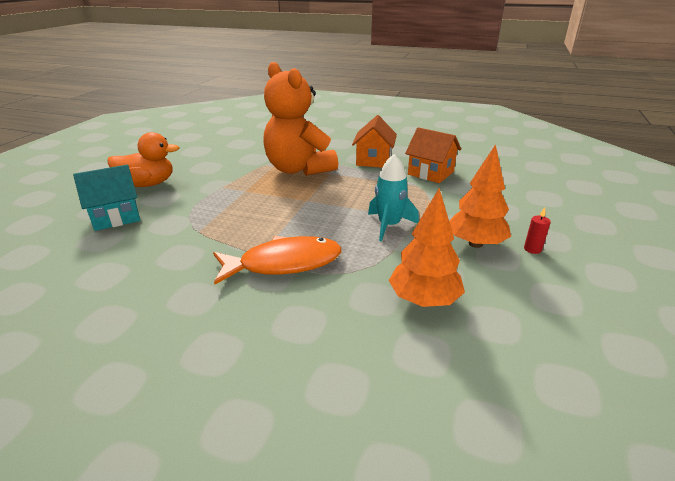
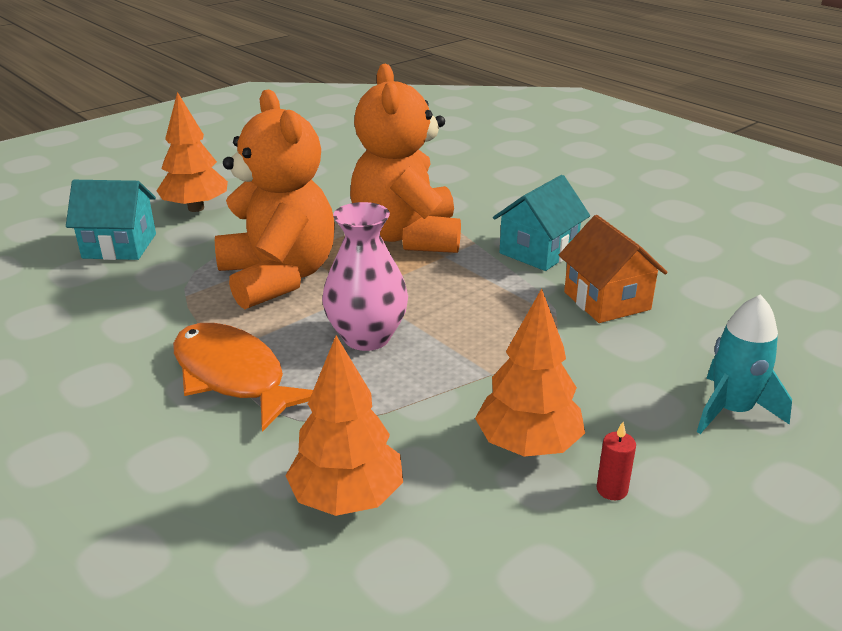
camera: 30 degrees right, 0 degrees up
orange duck [107,132,180,187] -> orange tree [157,92,228,212]
orange fish [213,236,342,285] -> orange fish turned 150 degrees counterclockwise [173,323,313,432]
orange house [352,115,397,168] -> turquoise house [493,175,590,271]
turquoise rocket [368,154,419,242] -> turquoise rocket moved to [697,294,792,434]
none -> orange teddy bear [215,89,335,309]
none -> pink vase [322,202,408,351]

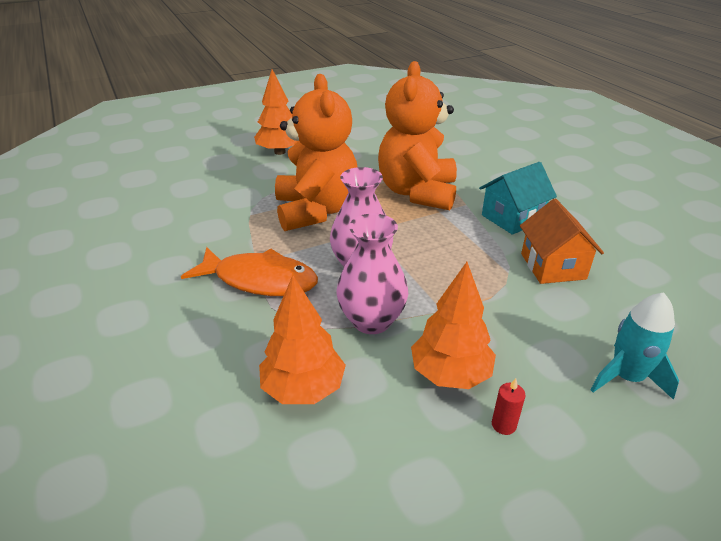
camera: 15 degrees right, 5 degrees up
turquoise house [66,180,156,260] -> none
orange fish [173,323,313,432] -> orange fish turned 135 degrees clockwise [181,247,318,296]
none -> pink vase [336,214,408,334]

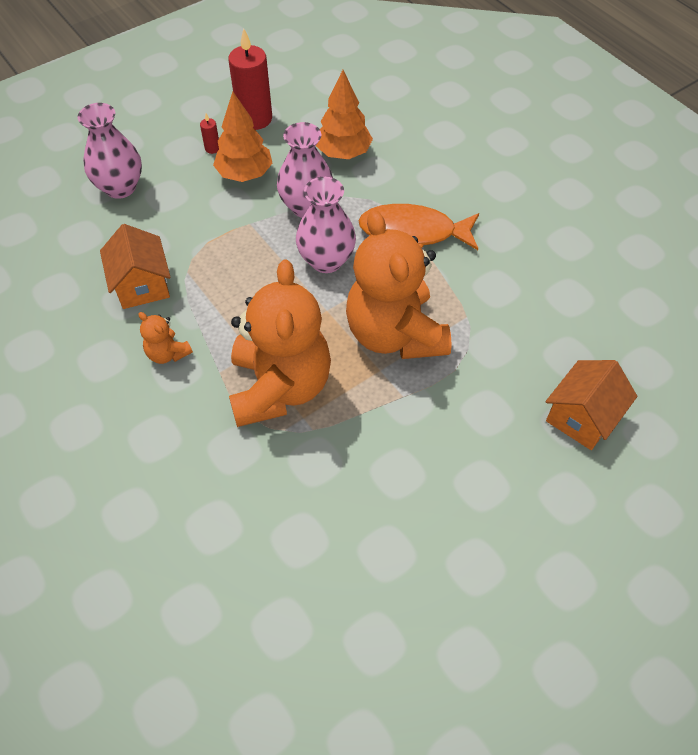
camera: 170 degrees right, 20 degrees up
orange tree [254,69,299,155] -> none
turquoise house [479,162,557,235] -> orange teddy bear [139,312,193,364]
turquoise rocket [591,292,679,400] -> pink vase [78,103,142,199]
none -> red candle [228,29,272,130]
none -> orange house [546,360,637,450]

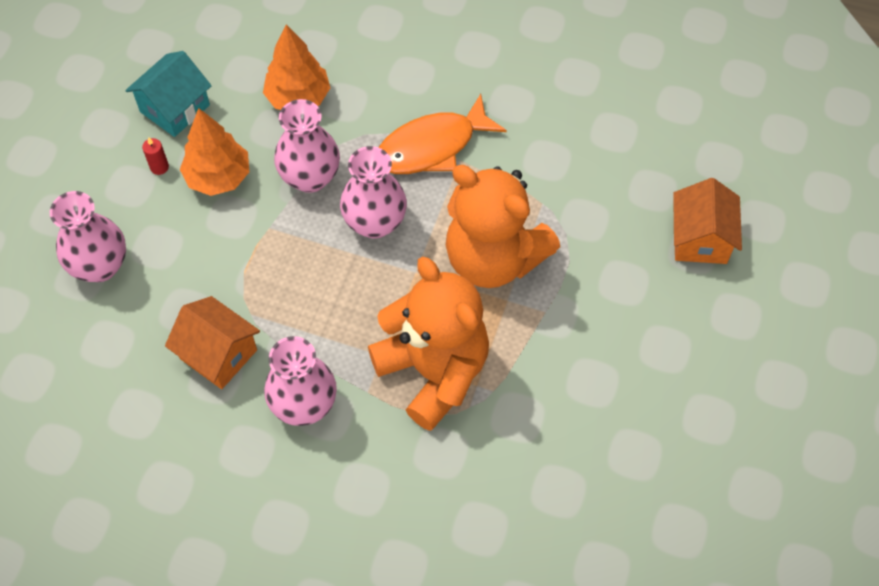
camera: 35 degrees left, 5 degrees up
orange teddy bear [139,312,193,364] -> pink vase [264,336,337,426]
red candle [228,29,272,130] -> turquoise house [125,51,212,137]

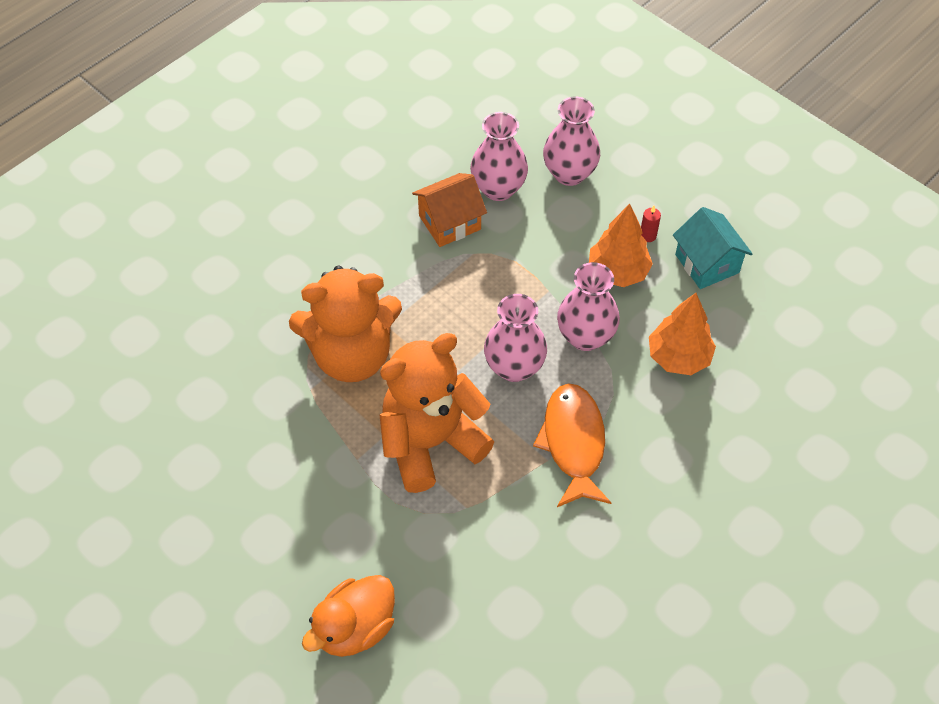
camera: 115 degrees right, 5 degrees down
pink vase [264,336,337,426] -> pink vase moved to [470,112,528,201]
orange house [673,178,742,264] -> orange duck [302,575,395,657]

